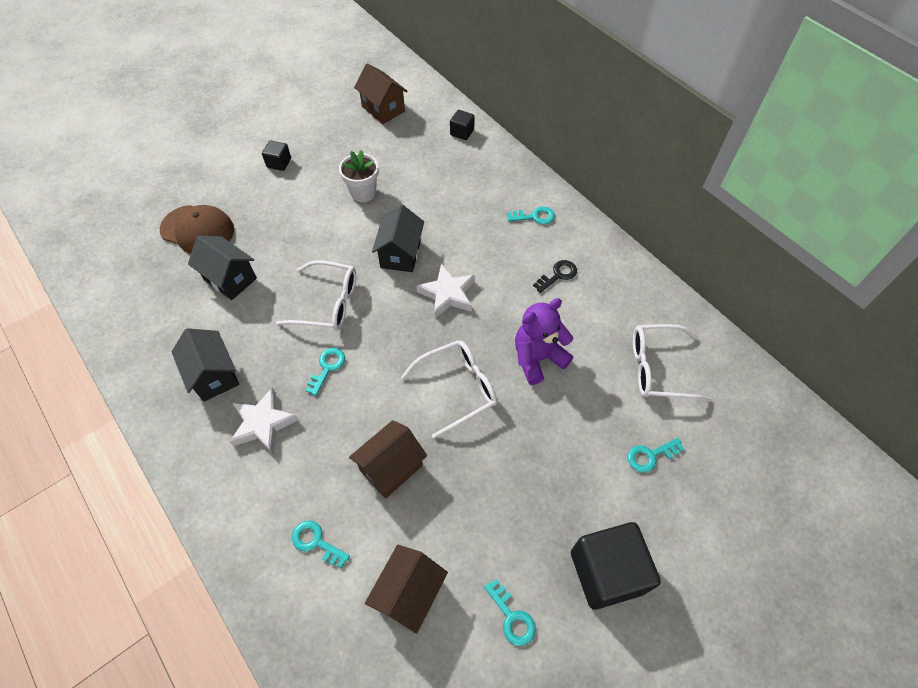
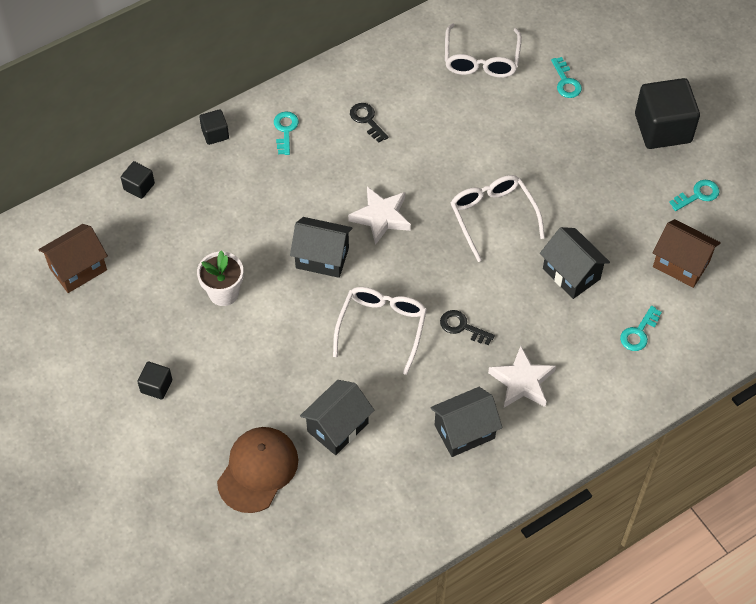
camera: 85 degrees left, 0 degrees up
turquoise key [305,348,345,396] -> black key [440,310,495,345]
brown house [349,420,427,499] -> black house [540,227,610,299]
purple teddy bear [515,298,573,385] -> none
none -> black cube [199,109,229,145]

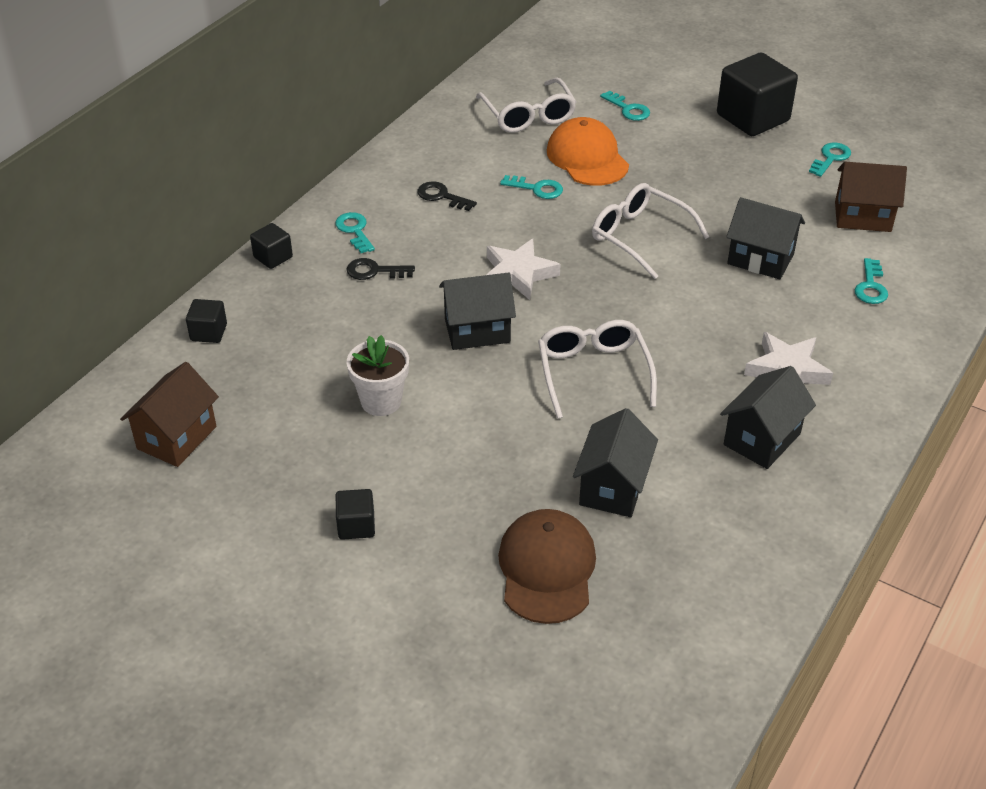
camera: 25 degrees left, 15 degrees down
black key [440,310,495,345] -> black key moved to [347,258,415,280]
none -> turquoise key [500,175,563,199]
none -> orange cap [547,117,629,186]

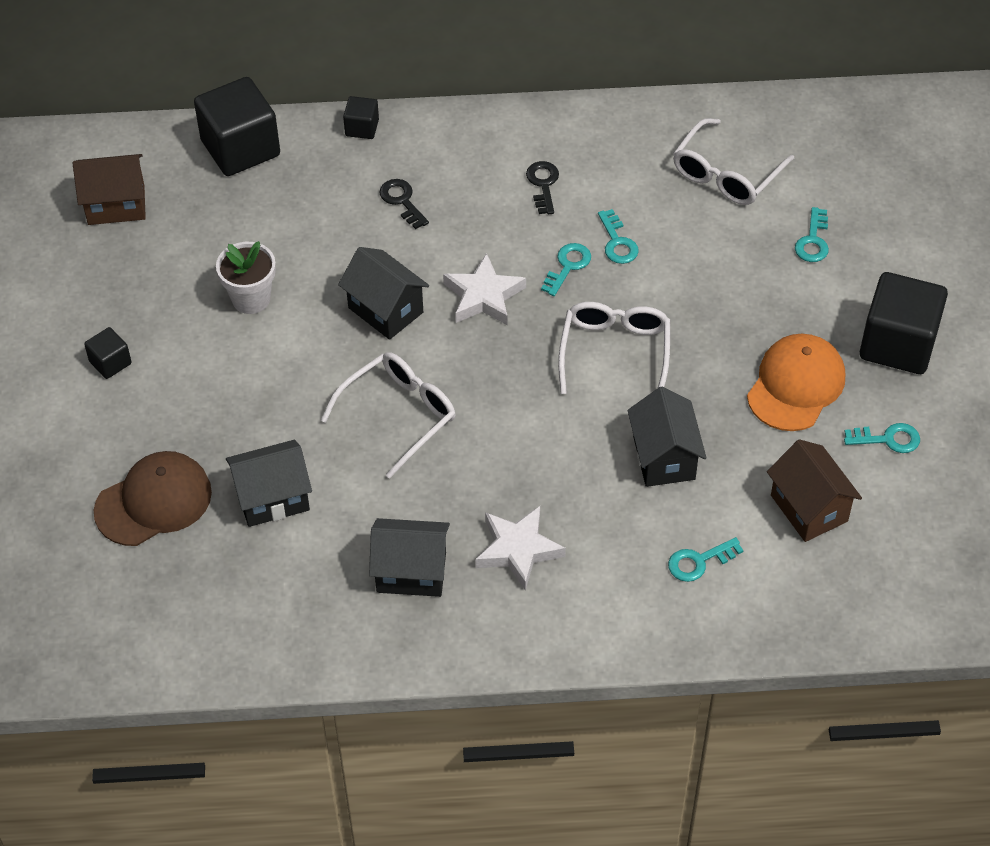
camera: 55 degrees right, 10 degrees up
black cube [186,299,227,343] -> black cube [194,77,280,176], size x2.10
turquoise key [335,212,375,253] -> turquoise key moved to [541,243,591,296]
orange cap [547,117,629,186] -> orange cap moved to [747,334,845,431]

